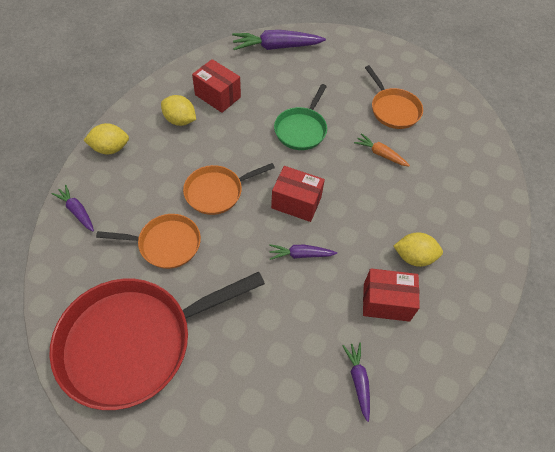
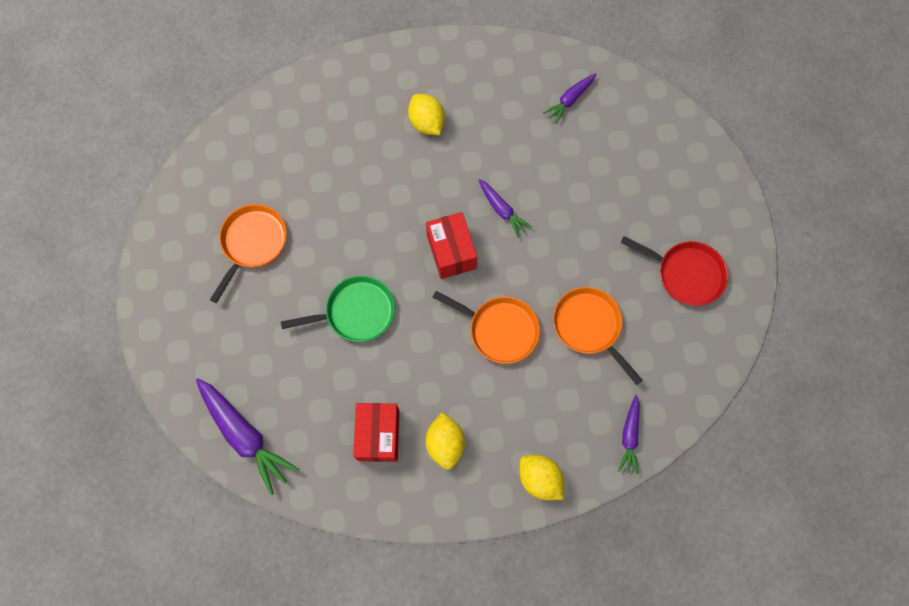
camera: 125 degrees left, 15 degrees up
red pan [49,272,265,410] -> red pan [621,236,728,306], size x0.52
orange carrot [354,133,410,166] -> none
red box [363,268,420,322] -> none

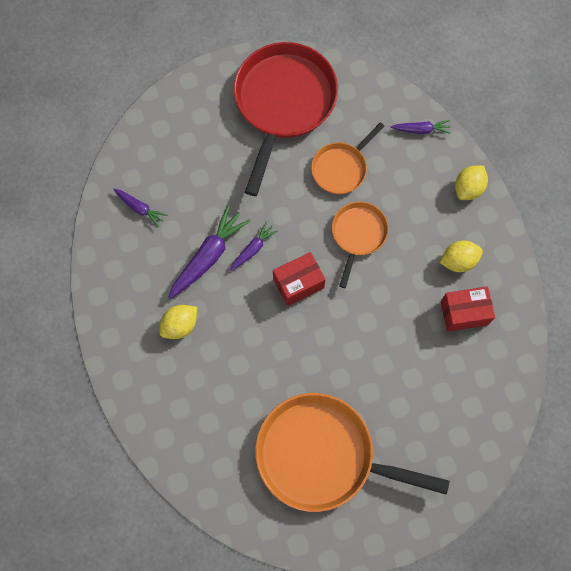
camera: 100 degrees left, 0 degrees up
purple carrot [196,378,299,495] -> purple carrot moved to [169,205,250,299]
orange pan [210,204,287,303] -> orange pan [255,393,450,512], size x1.92
green pan [281,276,395,342] -> none
red pan [621,236,728,306] -> red pan [234,42,338,196], size x1.92

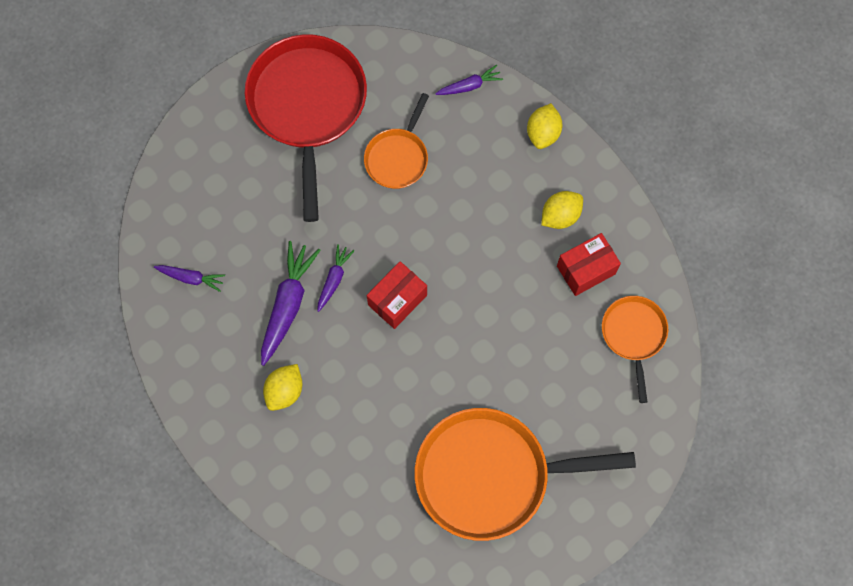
camera: 20 degrees left, 0 degrees up
orange pan [332,202,388,288] -> orange pan moved to [602,296,668,403]

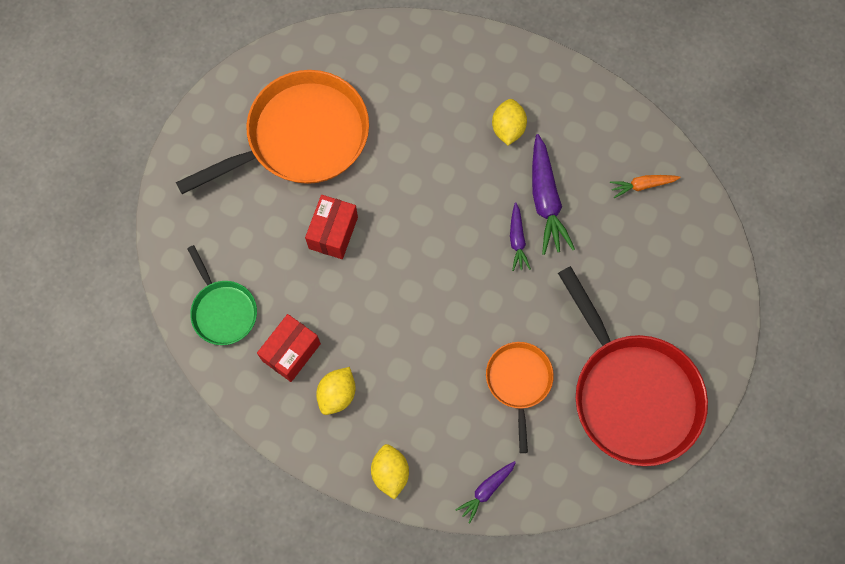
camera: 155 degrees right, 0 degrees up
purple carrot [154,265,225,292] -> orange carrot [610,175,681,198]
red box [367,261,427,329] -> red box moved to [305,195,358,259]
orange pan [602,296,668,403] -> green pan [187,245,257,345]

